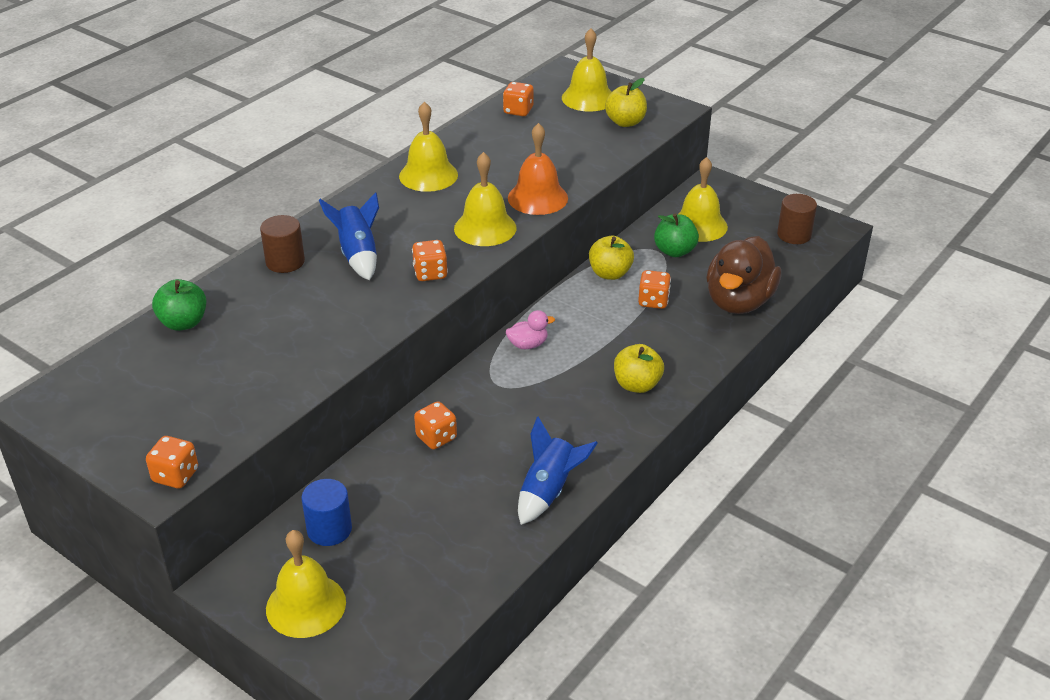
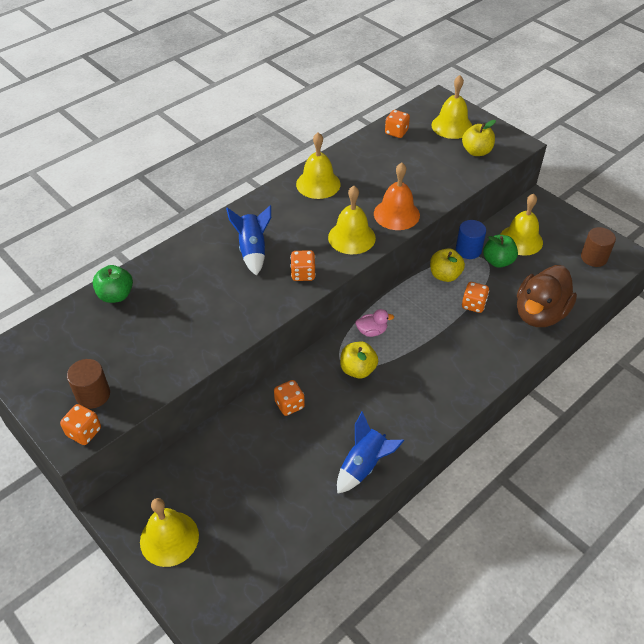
camera: 10 degrees right, 10 degrees up
brown cylinder [260,215,305,273] -> brown cylinder moved to [67,359,110,409]
blue cylinder [302,479,352,546] -> blue cylinder moved to [456,220,486,259]
yellow apple [614,344,664,393] -> yellow apple moved to [340,341,378,379]

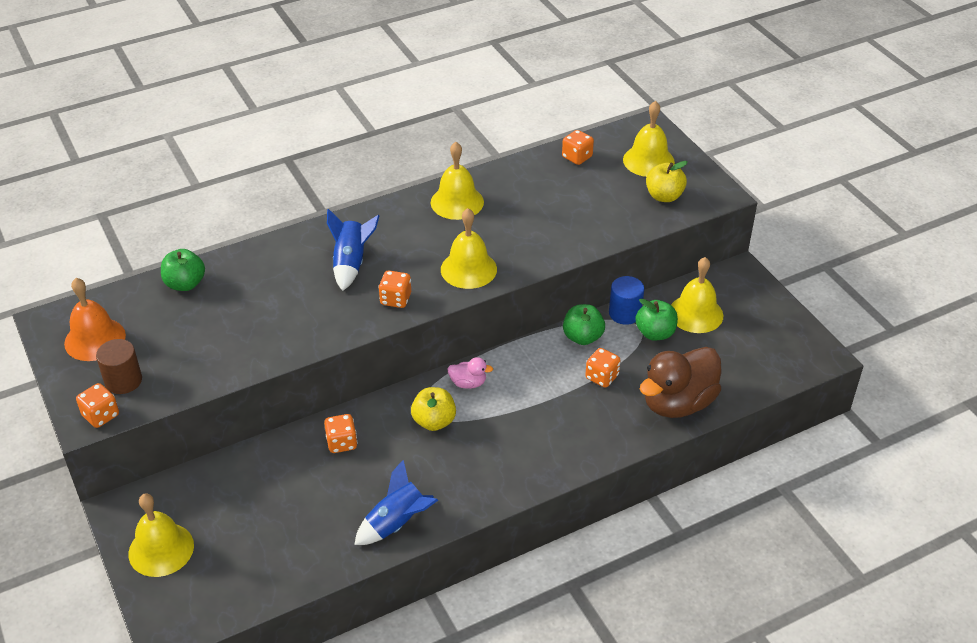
camera: 15 degrees right, 5 degrees down
orange bell [374,162,420,230] -> orange bell moved to [64,278,126,361]
yellow apple [430,248,465,282] -> green apple [563,304,605,345]
brown cylinder [581,227,616,267] -> none

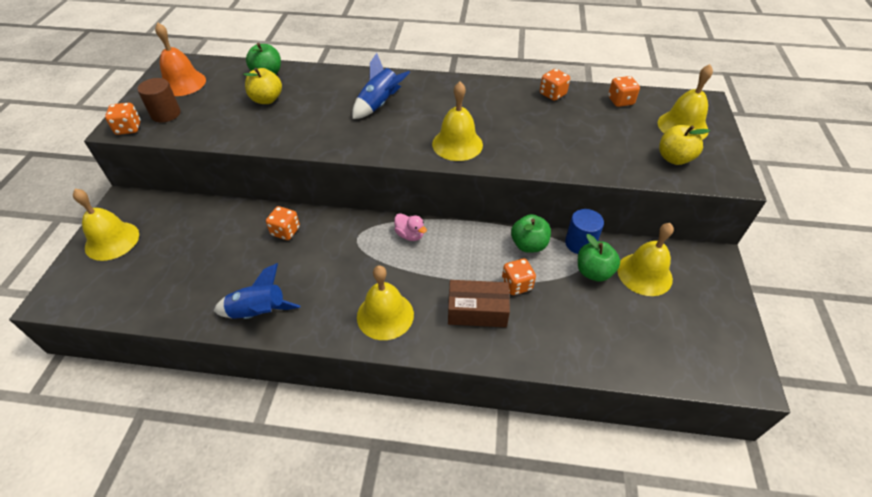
camera: 35 degrees right, 5 degrees up
orange dice [378,270,411,308] -> orange dice moved to [540,69,570,101]
yellow apple [411,387,456,431] -> yellow apple moved to [243,68,282,104]
yellow bell [431,142,484,220] -> yellow bell moved to [357,265,414,340]
brown duck [640,347,722,418] -> none
none -> brown box [448,280,510,327]

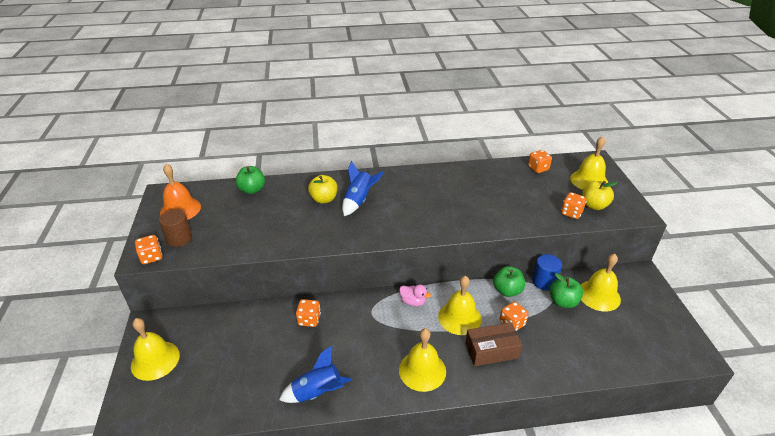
camera: 15 degrees left, 10 degrees down
yellow apple [243,68,282,104] -> yellow apple moved to [308,175,338,204]
yellow bell [432,82,483,161] -> yellow bell moved to [438,276,481,335]
orange dice [540,69,570,101] -> orange dice moved to [561,192,587,219]

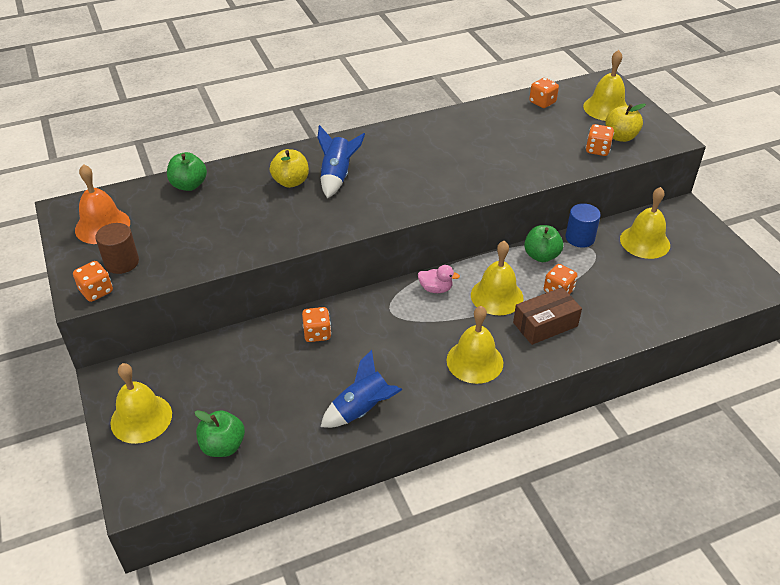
camera: 15 degrees left, 5 degrees up
green apple [549,273,583,308] -> green apple moved to [195,410,245,457]

